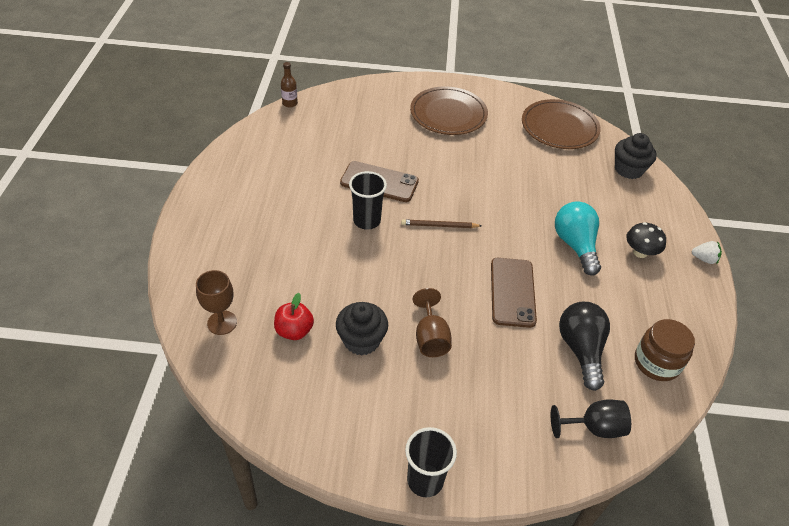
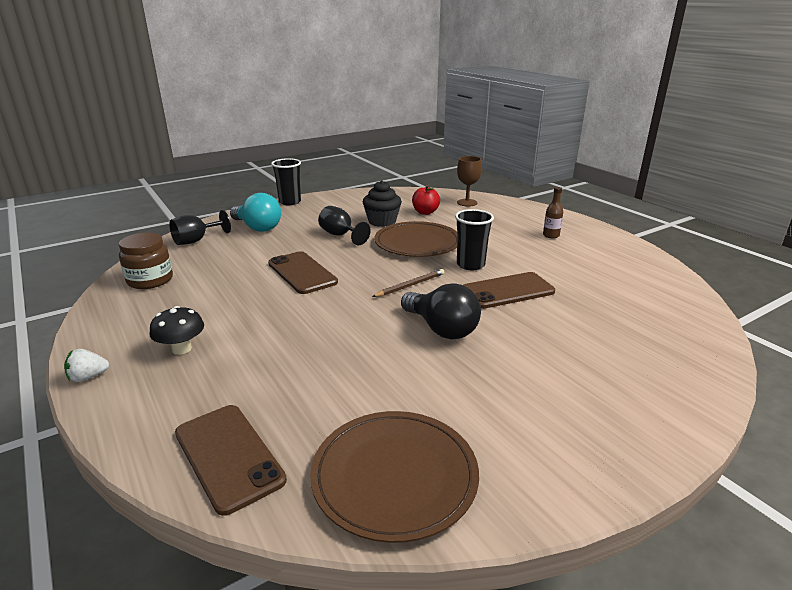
camera: 145 degrees right, 20 degrees down
brown bottle [281,62,298,108] -> brown bottle moved to [543,187,563,238]
brown plate [410,86,488,135] -> brown plate moved to [374,221,457,257]
brown goblet [413,288,452,357] -> black goblet [318,206,371,245]
turquoise light bulb [555,201,601,276] -> turquoise light bulb moved to [230,193,281,232]
black light bulb [559,302,610,391] -> black light bulb moved to [401,283,481,339]
black cupcake [615,133,657,179] -> brown phone [175,405,287,516]

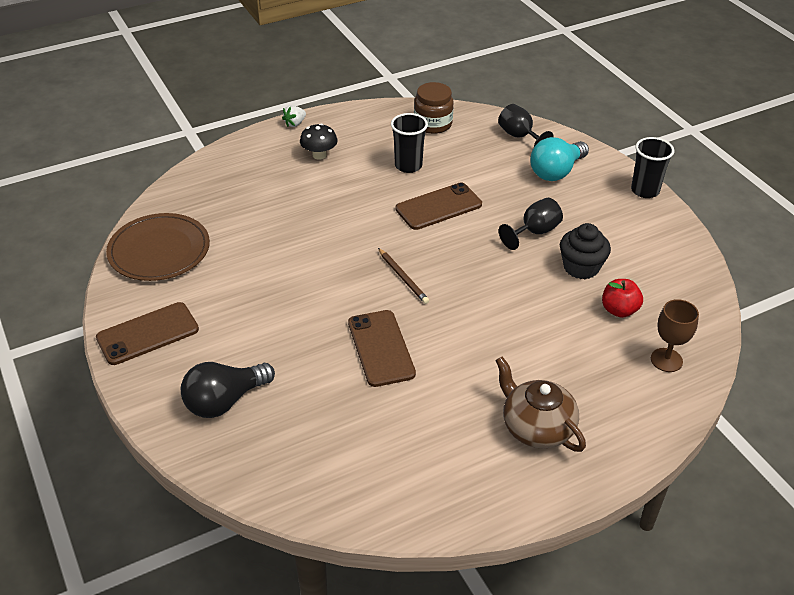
camera: 95 degrees right, 15 degrees up
white strawberry [64,349,109,382] -> white strawberry turned 120 degrees counterclockwise [282,105,306,127]
brown phone [175,405,287,516] -> brown phone moved to [96,302,199,365]
brown plate [374,221,457,257] -> none
black light bulb [401,283,481,339] -> black light bulb moved to [181,362,275,418]
black cup [455,209,494,270] -> black cup moved to [391,113,428,173]
brown bottle [543,187,563,238] -> brown teapot [495,357,586,452]

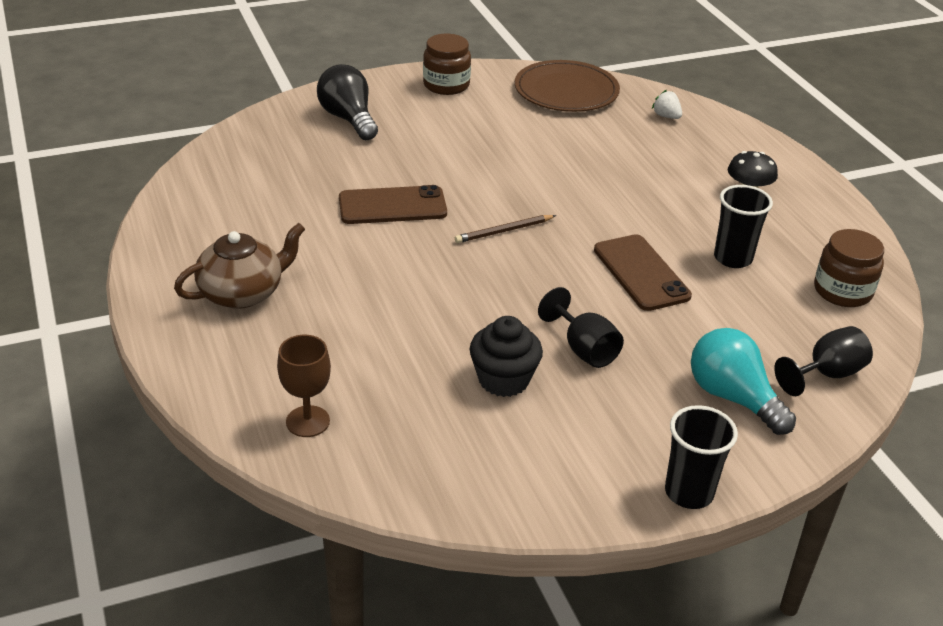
camera: 95 degrees right, 5 degrees down
brown phone [96,302,199,365] -> brown jar [423,34,471,95]
white strawberry [282,105,306,127] -> white strawberry moved to [652,90,682,119]
red apple [602,279,643,318] -> none

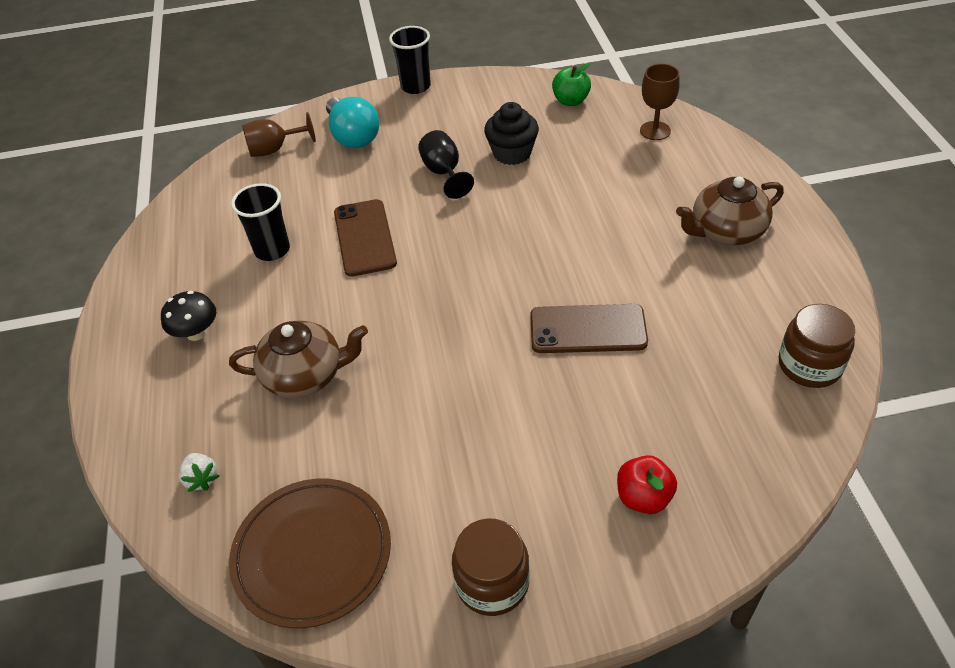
camera: 165 degrees left, 10 degrees up
black light bulb [317,64,378,140] -> red apple [617,455,677,514]
brown pencil [455,215,556,243] -> none
black goblet [774,326,873,396] -> brown goblet [242,112,316,157]
brown jar [814,229,884,307] -> brown jar moved to [779,304,855,388]
none -> brown teapot [229,320,368,398]
none -> green apple [552,63,591,106]

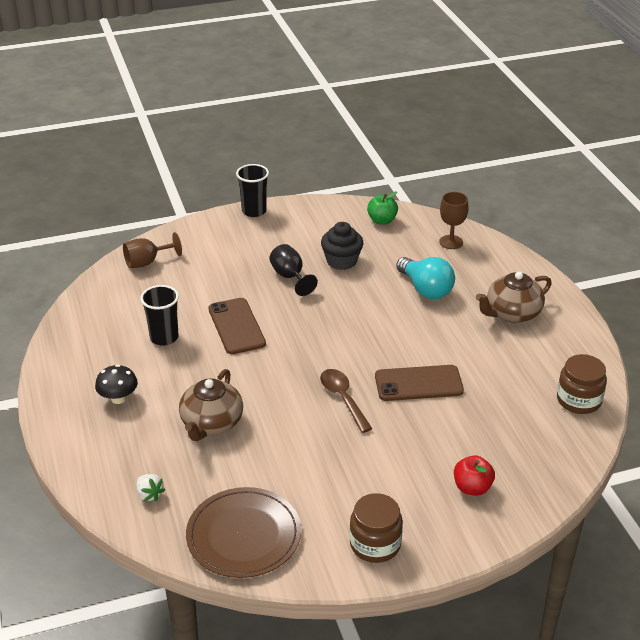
camera: 10 degrees left, 10 degrees down
brown teapot [229,320,368,398] -> brown teapot turned 120 degrees clockwise [179,369,243,441]
turquoise light bulb [326,97,379,148] -> turquoise light bulb moved to [396,257,455,299]
none -> brown spoon [320,369,372,433]

